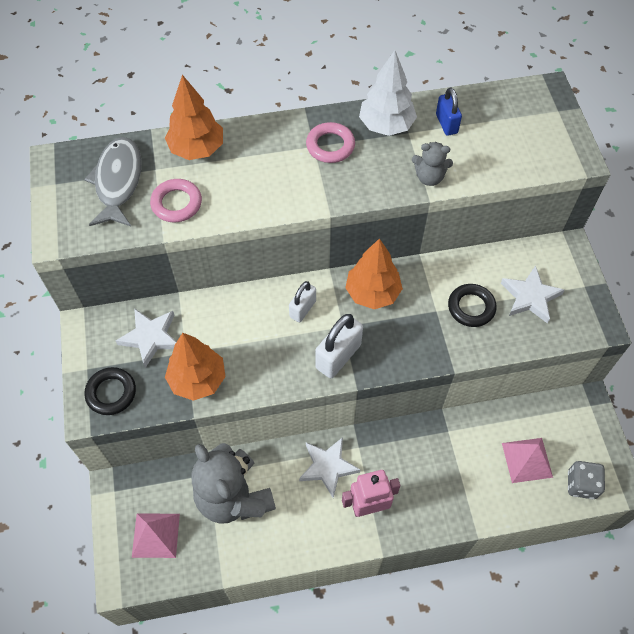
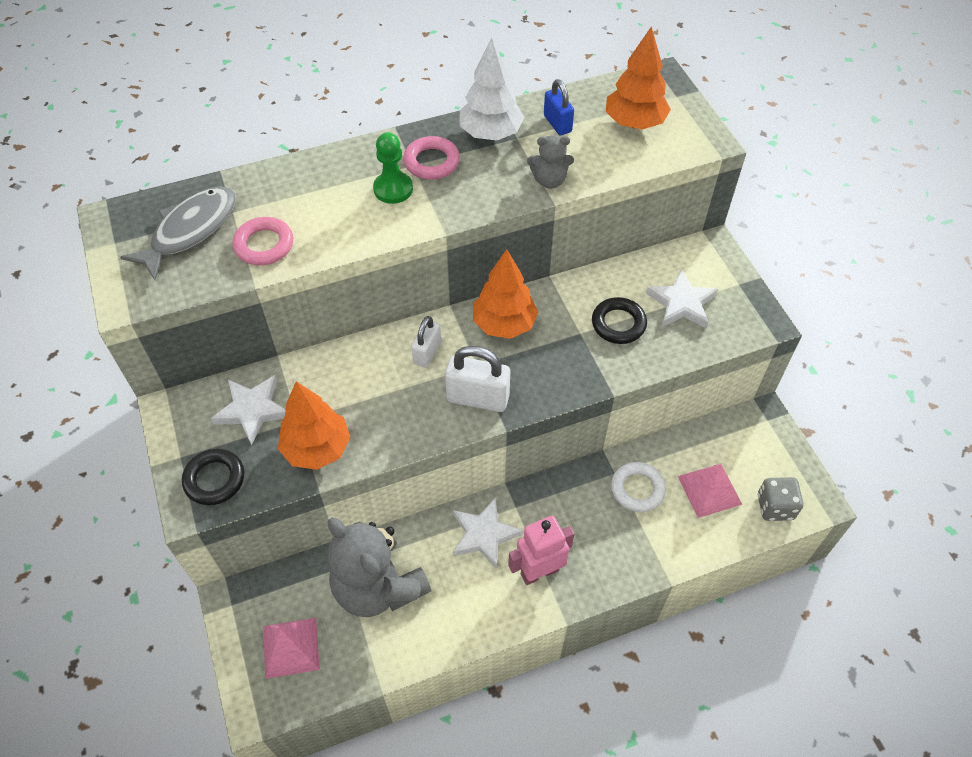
camera: 10 degrees left, 5 degrees down
grey fish [84,137,142,226] -> grey fish turned 45 degrees clockwise [120,186,236,280]
orange tree [165,75,223,160] -> orange tree moved to [606,26,671,130]
white padlock [315,314,363,378] -> white padlock turned 75 degrees clockwise [445,346,510,412]
none -> green pawn [373,132,413,204]
none -> white ring [611,462,666,512]

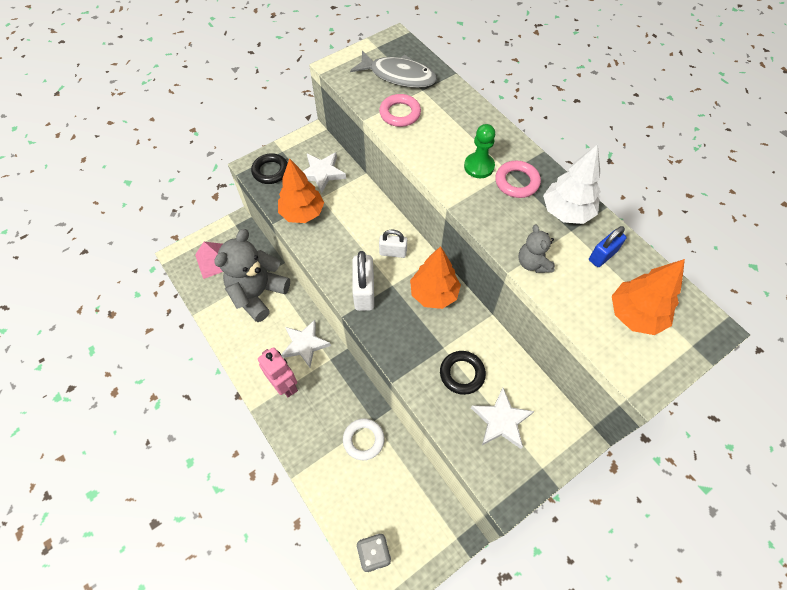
camera: 75 degrees right, 5 degrees up
pink pyramid [678,464,742,518] -> none

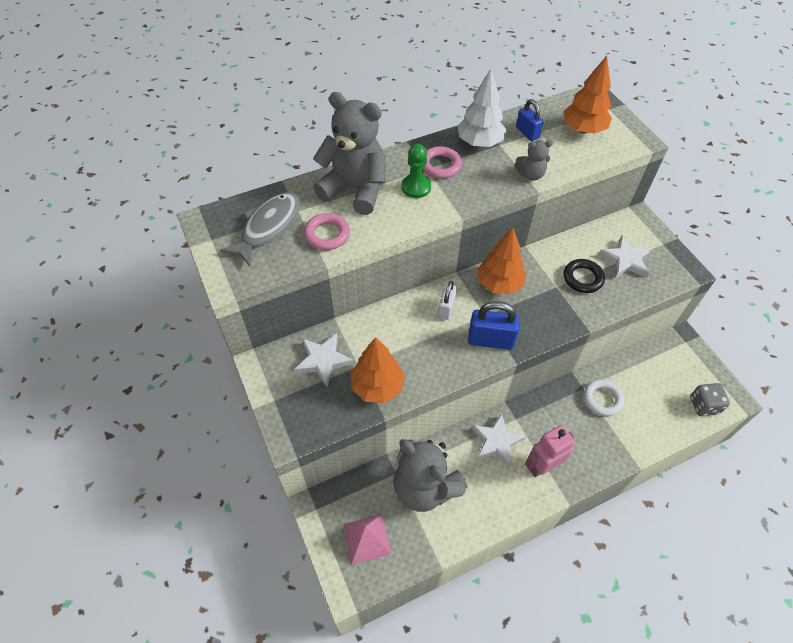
camera: 80 degrees left, 5 degrees down
black ring [251,153,288,184] -> none
white padlock [352,251,374,311] -> blue padlock [468,301,520,350]
none -> grey teddy bear [313,92,386,215]

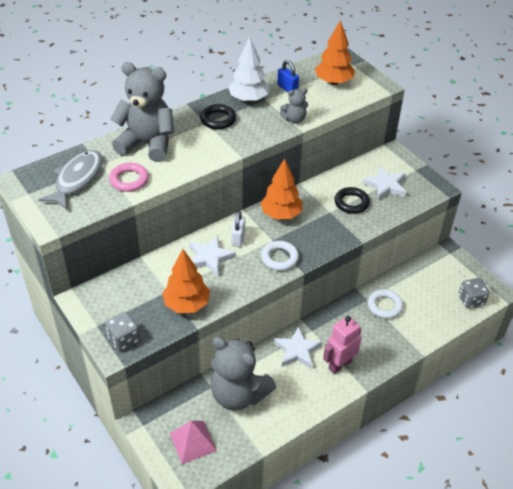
camera: 10 degrees left, 10 degrees down
white star [294,333,353,387] -> white star moved to [189,235,236,276]
green pawn [402,144,431,198] -> none
pink ring [423,146,462,179] -> black ring [200,104,236,129]
blue padlock [468,301,520,350] -> white ring [261,241,299,271]
none -> grey dice [105,312,140,351]

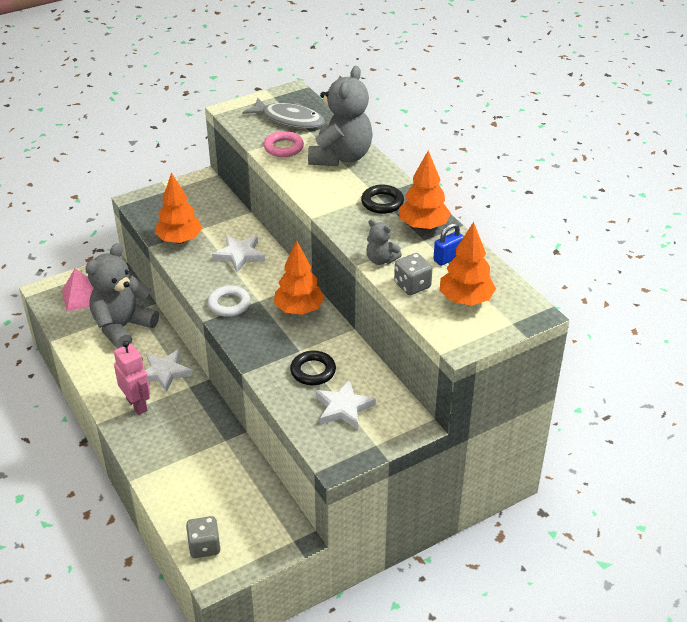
camera: 95 degrees right, 5 degrees down
grey dice [105,312,140,351] -> grey dice moved to [394,253,433,295]
white tree [228,37,269,102] -> orange tree [399,151,451,230]
white padlock [231,211,245,247] -> none
grey teddy bear [280,88,308,123] -> grey teddy bear turned 45 degrees counterclockwise [367,219,402,265]
white ring [368,289,403,319] -> none

